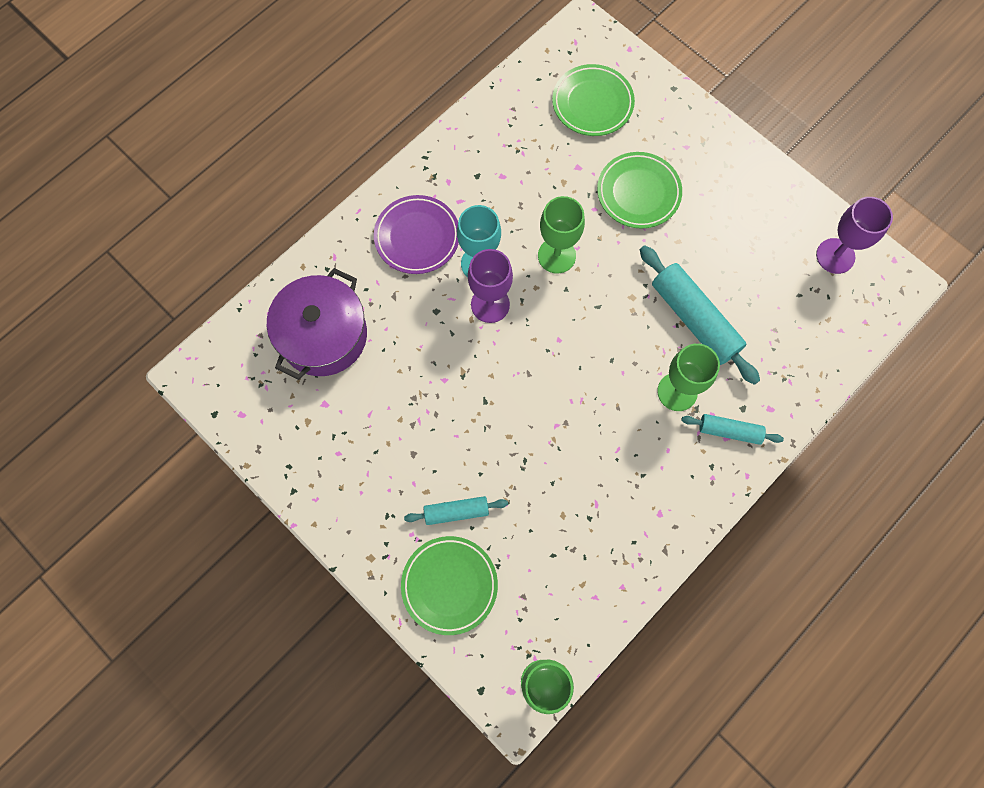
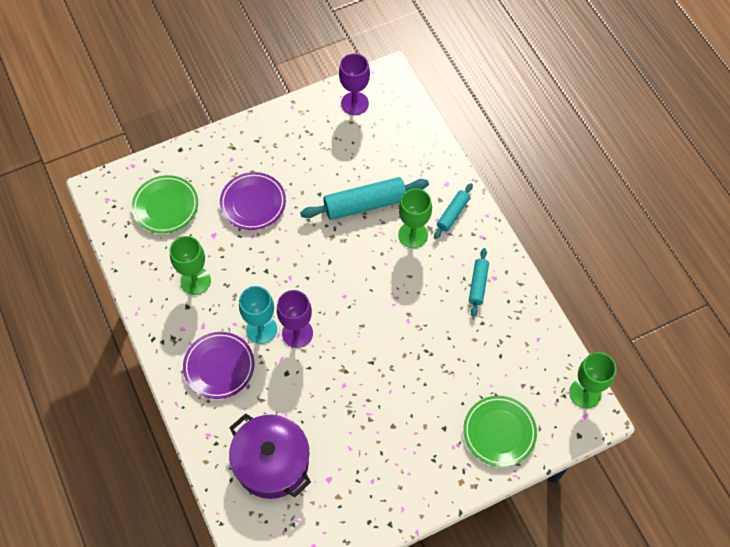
camera: 70 degrees left, 10 degrees down
turquoise rolling pin [404,496,508,525] -> turquoise rolling pin moved to [469,248,489,316]
green goblet [538,196,585,274] -> green goblet moved to [170,236,211,295]
green plate [597,152,682,229] -> purple plate [220,172,286,230]

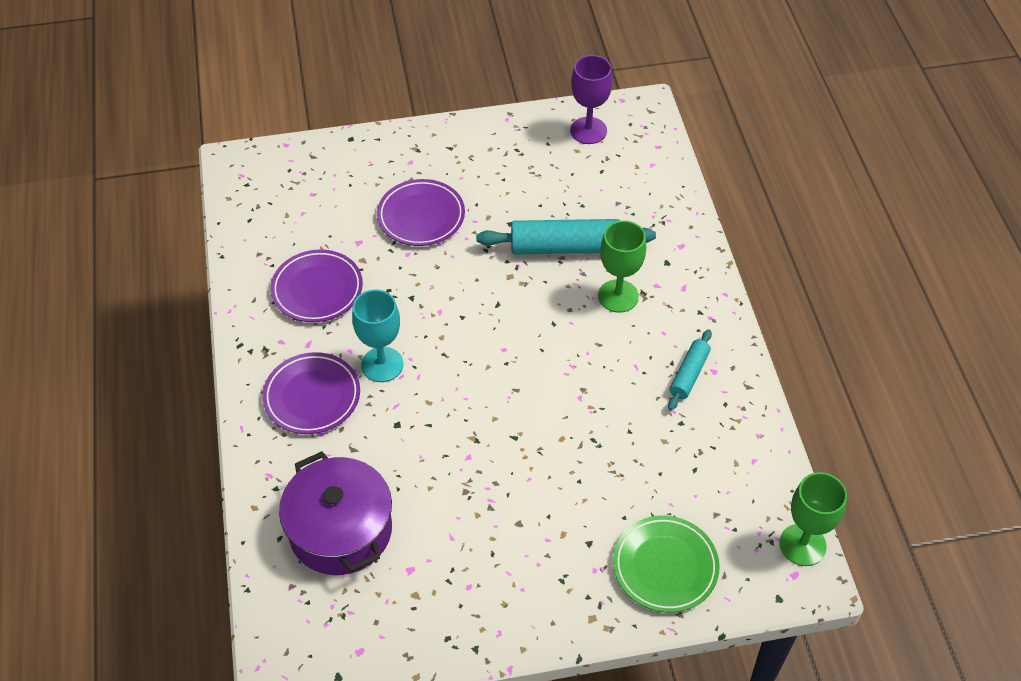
camera: 15 degrees right, 10 degrees down
green plate [132,175,198,233] -> none
green goblet [170,236,211,295] -> purple plate [271,250,363,322]
purple goblet [277,290,313,348] -> none
turquoise rolling pin [434,183,473,239] -> none

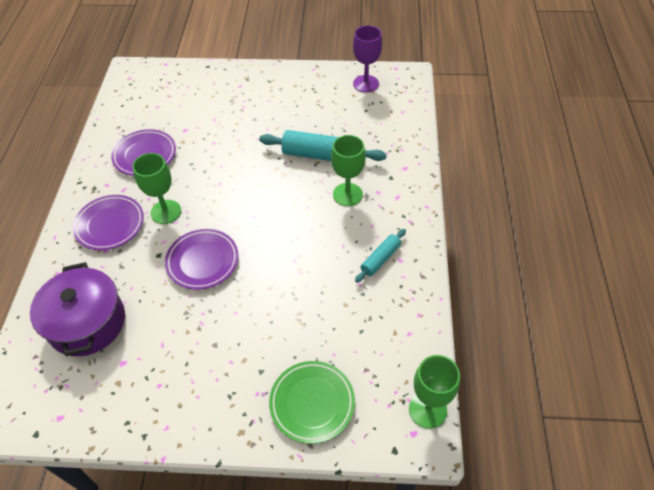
camera: 15 degrees right, 0 degrees up
turquoise goblet [352,289,403,382] -> green goblet [132,153,181,224]
purple plate [377,179,465,246] -> purple plate moved to [165,229,239,290]

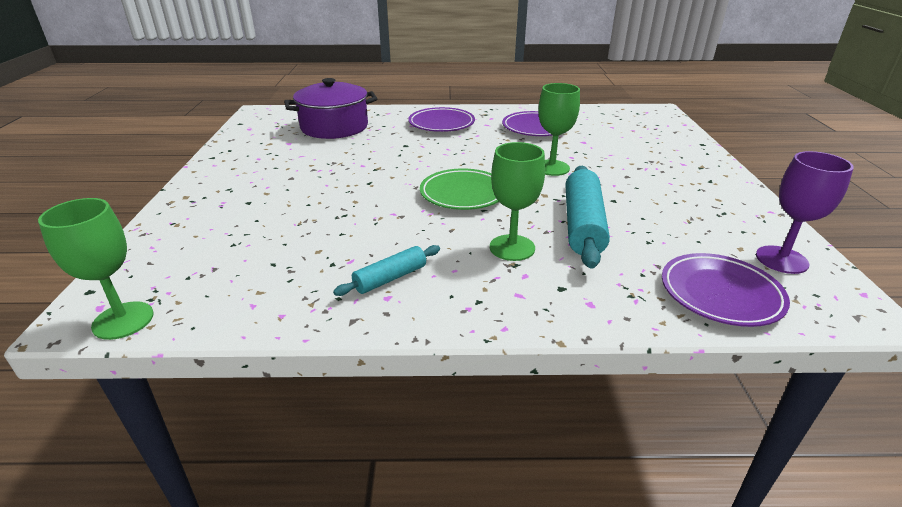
camera: 85 degrees right, 20 degrees down
green goblet [132,153,181,224] -> green goblet moved to [538,83,580,176]
purple plate [165,229,239,290] -> purple plate moved to [662,253,790,327]
green plate [269,361,355,444] -> green plate moved to [420,169,499,210]
turquoise rolling pin [355,229,406,283] -> turquoise rolling pin turned 75 degrees counterclockwise [333,245,440,296]

